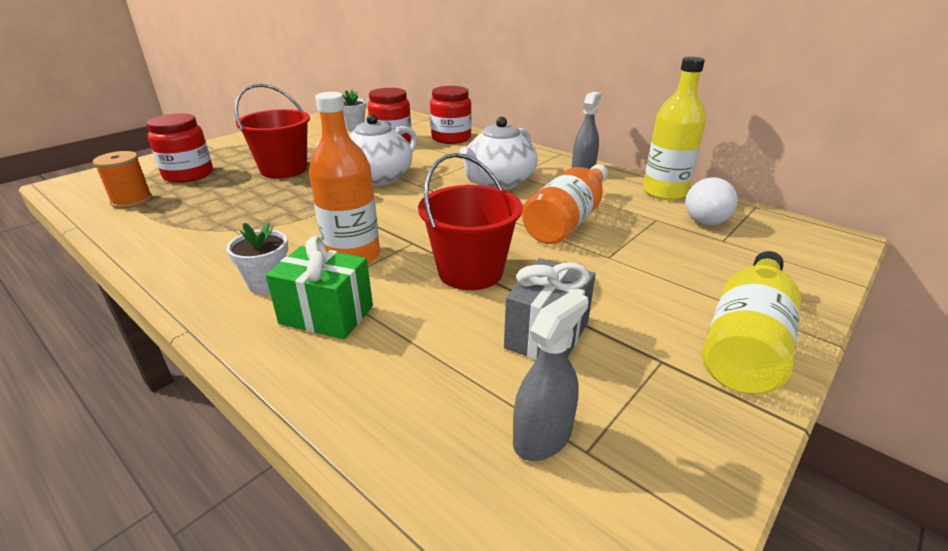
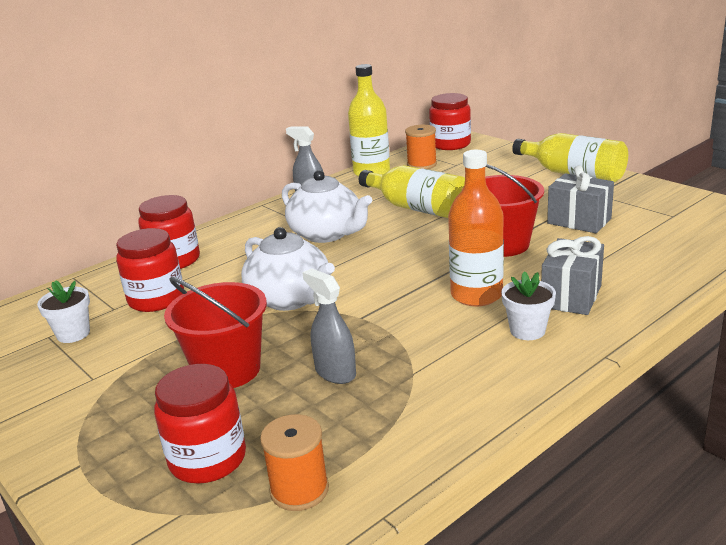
camera: 80 degrees left, 5 degrees down
green gift [266,236,373,339] -> grey gift [541,236,604,315]
grey spray bottle [513,290,588,461] -> grey spray bottle moved to [302,268,356,384]
orange bottle [522,164,608,244] -> yellow bottle [359,165,465,218]
white light bulb [685,177,738,226] -> orange spool [405,125,437,169]
none -> red jar [429,93,471,150]

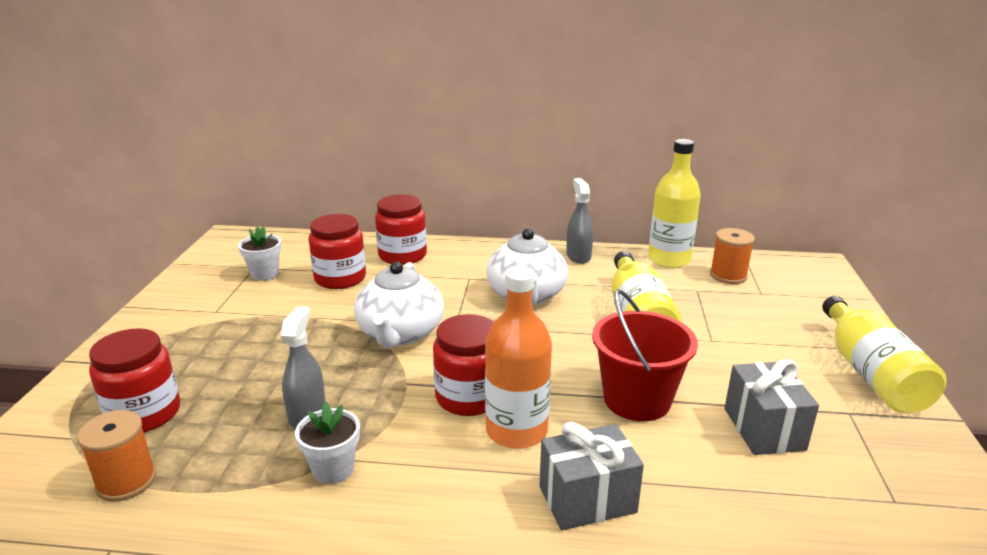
camera: 45 degrees right, 0 degrees up
red bucket [164,277,267,388] -> none
red jar [429,93,471,150] -> red jar moved to [433,314,494,416]
white flower pot [501,271,556,340] -> white flower pot moved to [295,402,360,484]

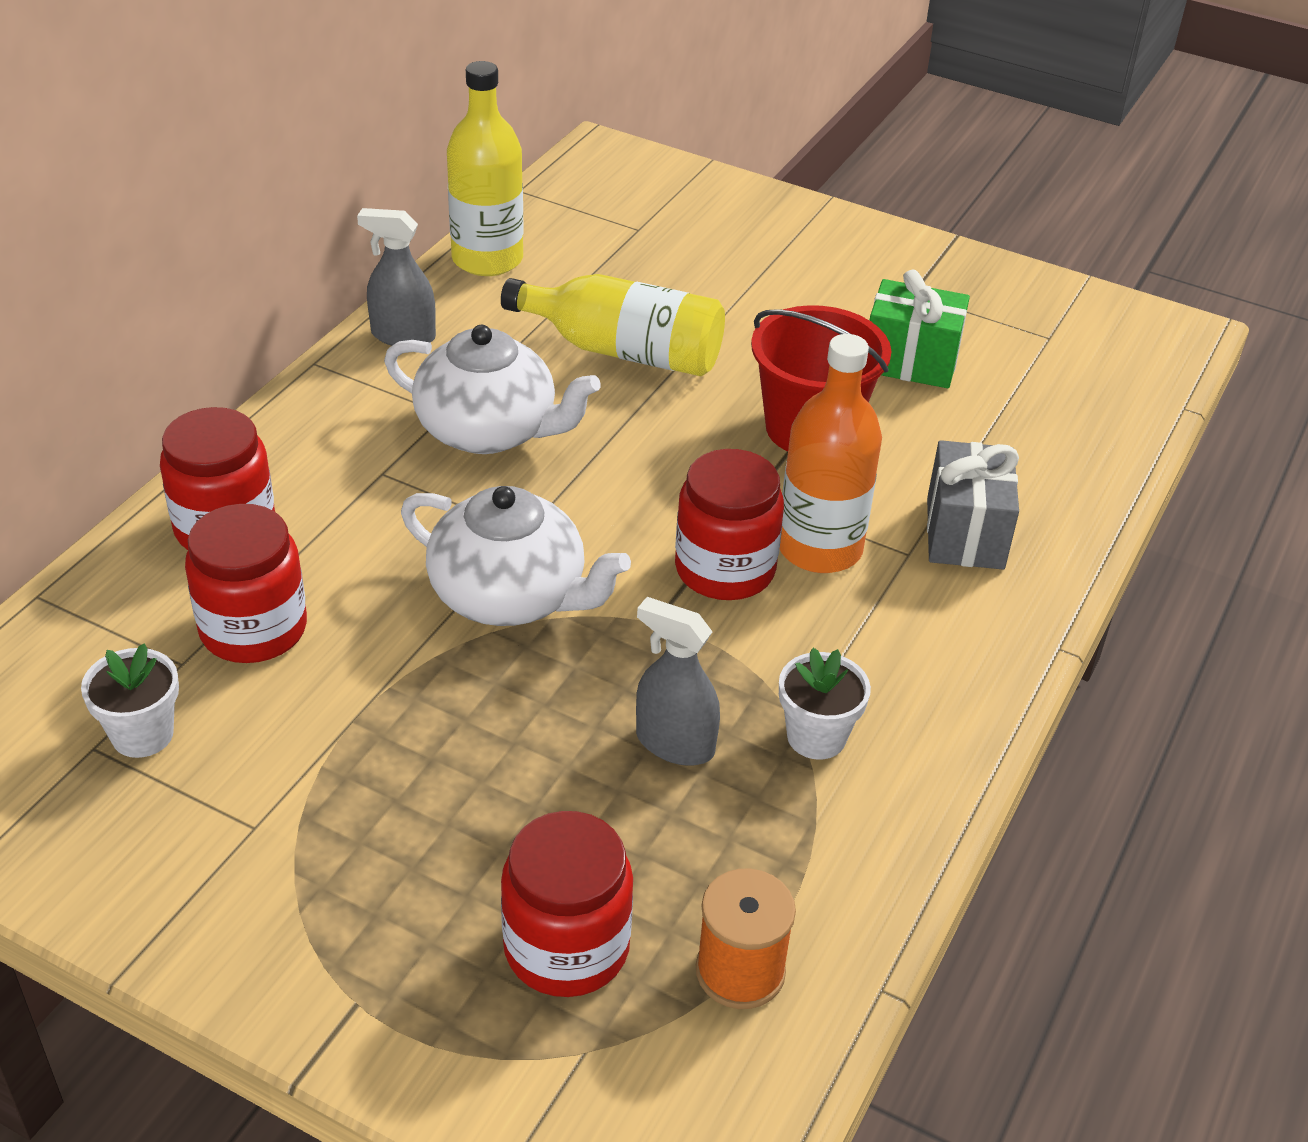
camera: 70 degrees left, 15 degrees up
orange spool [710,228,755,284] -> none
grey gift [725,359,819,455] -> green gift [870,270,970,388]
yellow bottle [822,296,947,413] -> none

